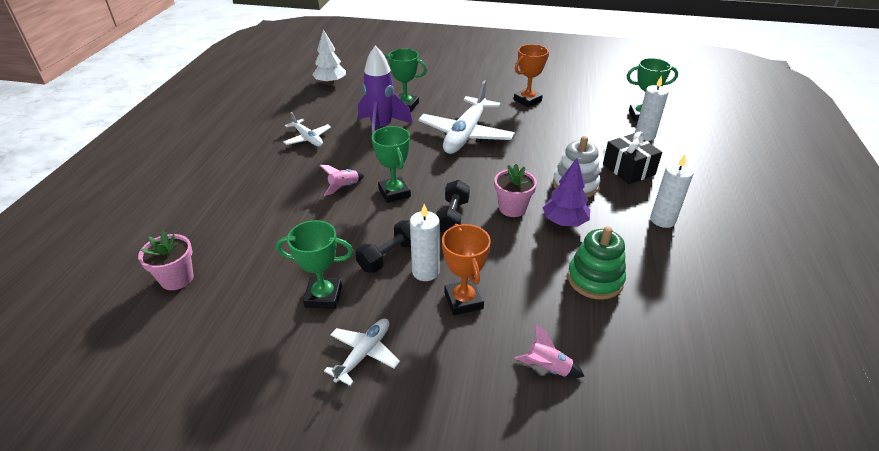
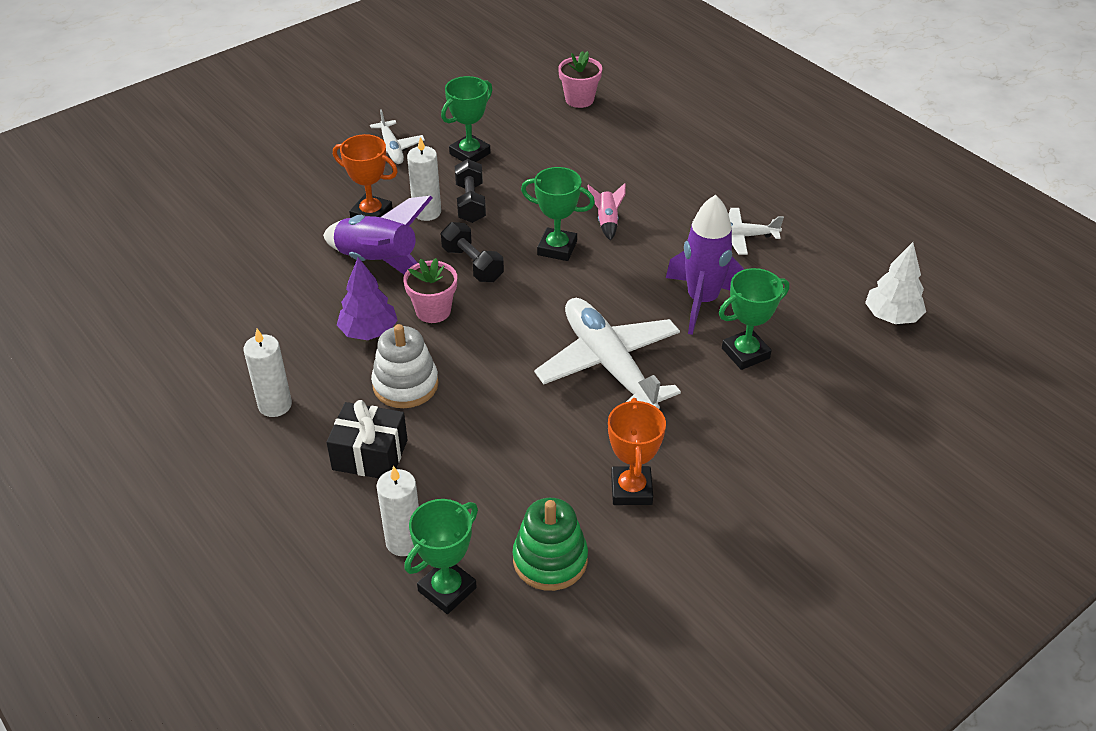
camera: 130 degrees right, 5 degrees up
pink rocket [515,324,585,378] -> none
green stacking toy [567,226,626,300] -> green stacking toy moved to [513,498,588,591]
none -> purple rocket [323,196,433,275]

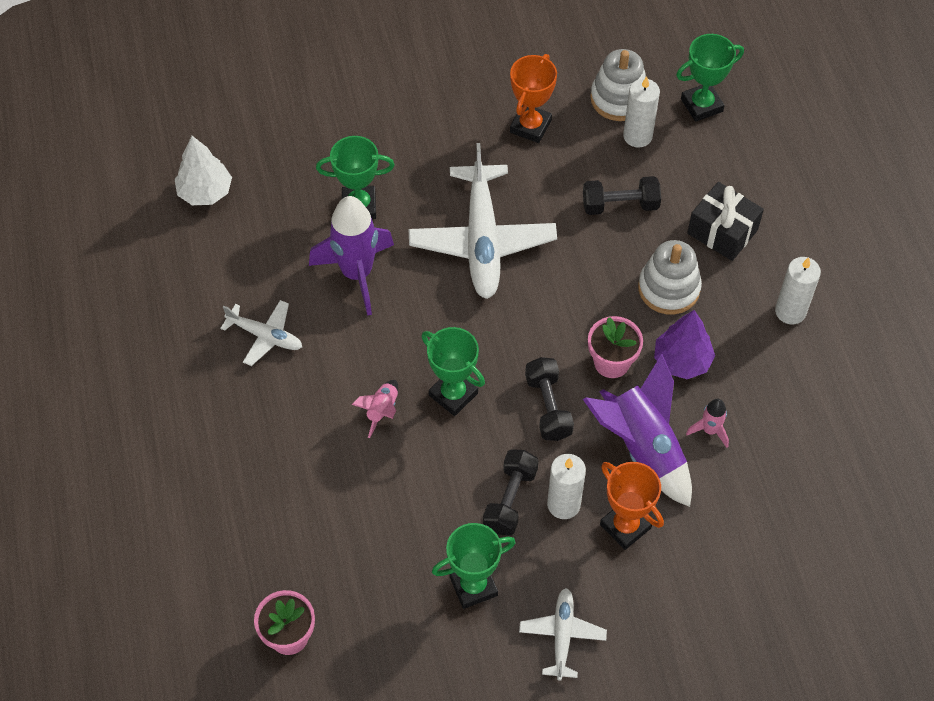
camera: 155 degrees left, 15 degrees up
white candle [377,466,419,556] -> white candle moved to [623,77,660,148]
green stacking toy [513,498,588,591] -> white stacking toy [590,49,646,121]
none -> black dumbbell [583,176,661,215]
none -> pink rocket [686,399,729,448]

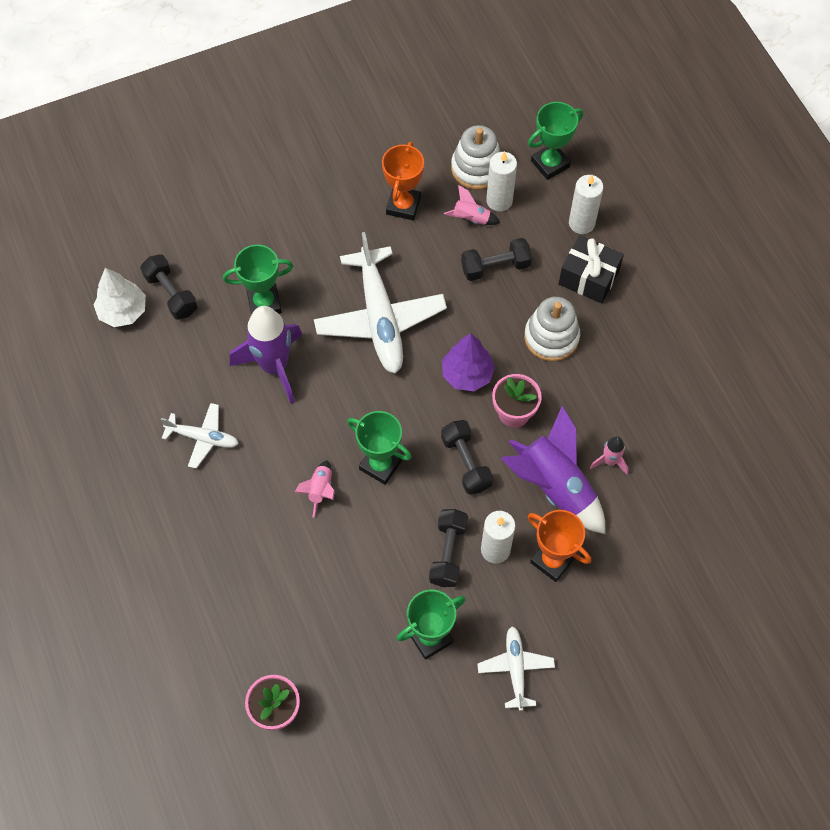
camera: 10 degrees left, 5 degrees up
purple tree [654,310,715,379] -> purple tree moved to [442,333,495,391]
white candle [775,257,821,324] -> white candle moved to [569,175,603,234]
none -> black dumbbell [140,254,198,320]
none -> pink rocket [444,185,500,225]

